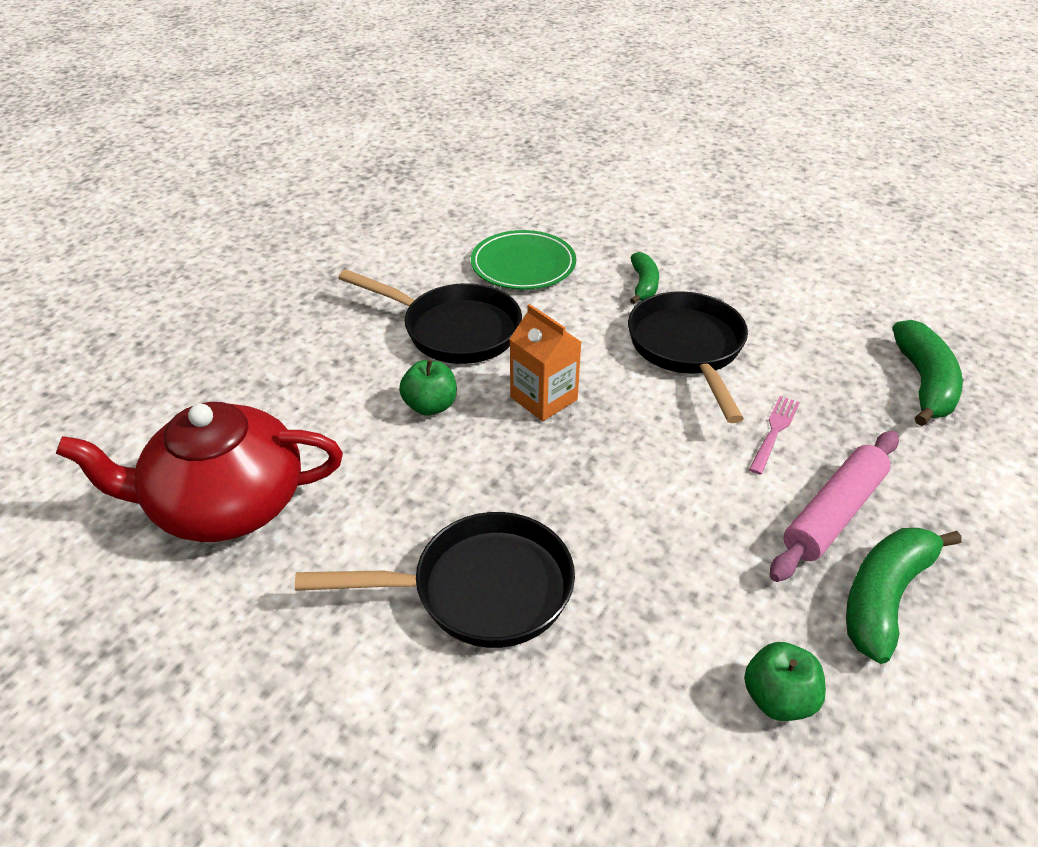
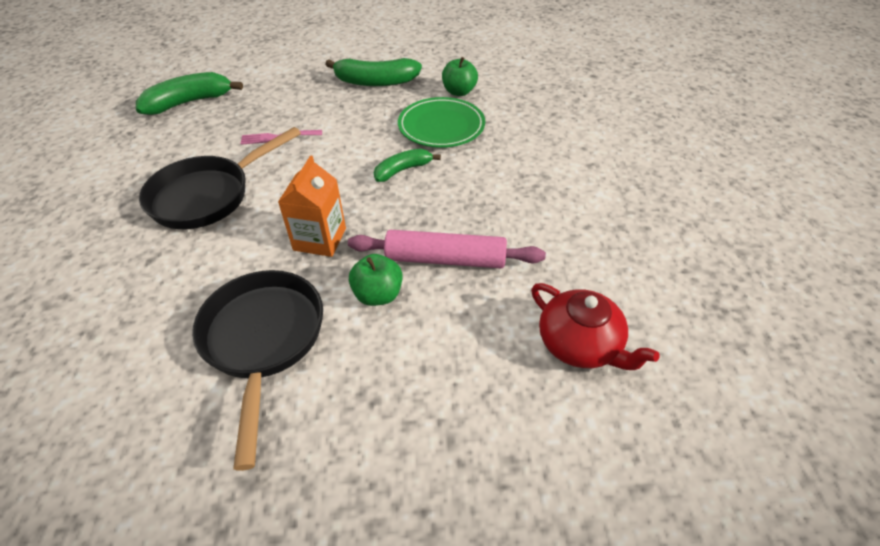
camera: 125 degrees left, 5 degrees up
red teapot [56,402,343,542] -> red teapot [531,283,660,370], size x0.61
black pan [295,512,575,648] -> none
green plate [471,230,576,290] -> green plate moved to [398,97,485,148]
green banana [630,252,659,304] -> green banana moved to [374,149,441,182]
pink rolling pin [770,431,899,582] -> pink rolling pin moved to [348,230,546,268]

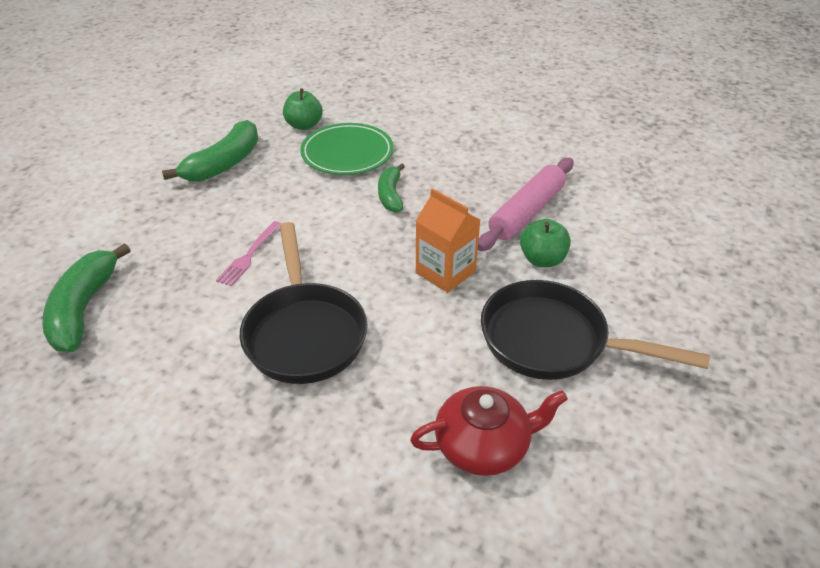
camera: 60 degrees left, 5 degrees down
red teapot [531,283,660,370] -> red teapot moved to [410,386,568,476]

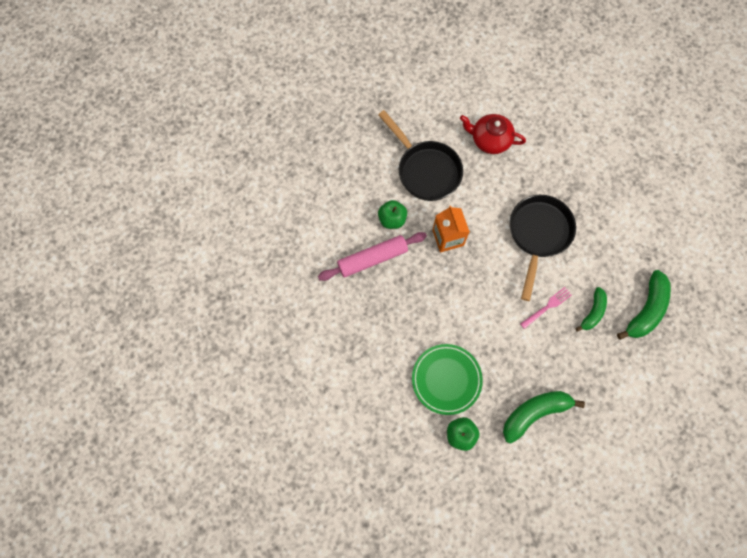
camera: 150 degrees left, 30 degrees up
green banana [378,163,405,213] -> green banana moved to [575,287,607,332]

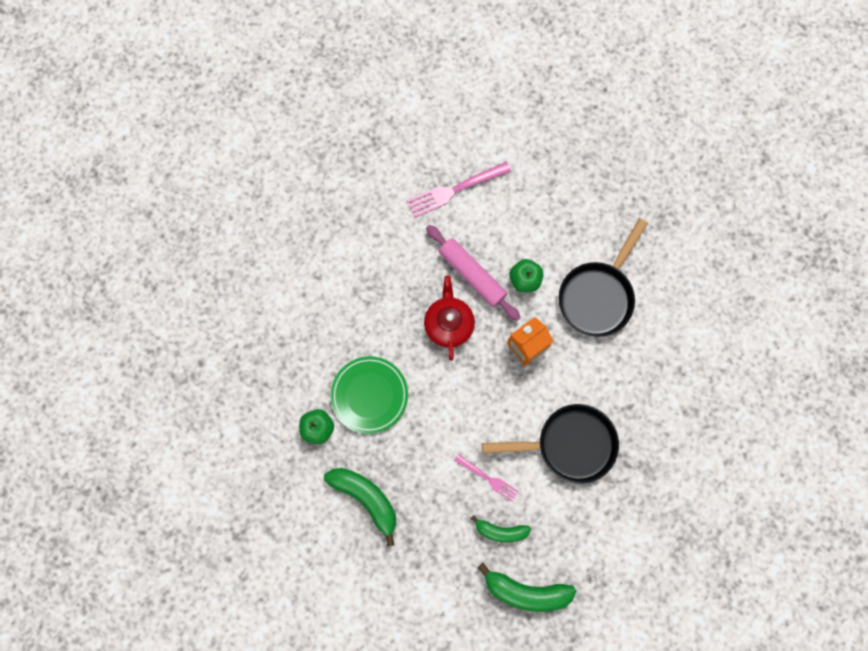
camera: 70 degrees right, 5 degrees up
red teapot [460,114,526,154] -> red teapot moved to [424,275,475,361]
none -> pink fork [407,162,511,218]

